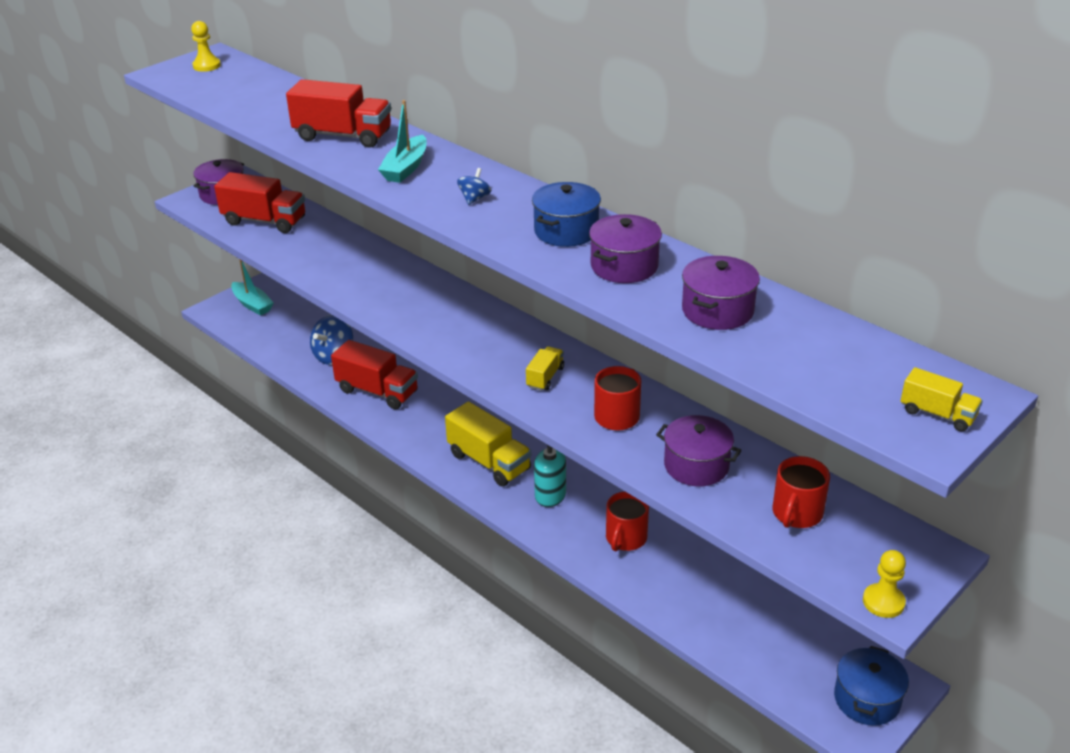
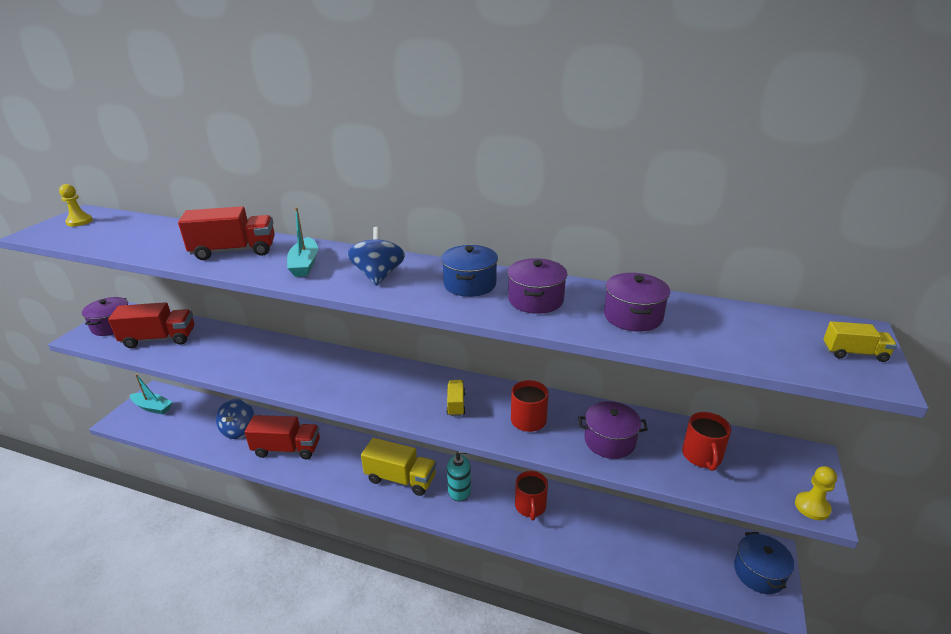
camera: 25 degrees left, 5 degrees down
blue spinning top [457,168,491,205] -> blue spinning top [348,227,405,286], size x1.89

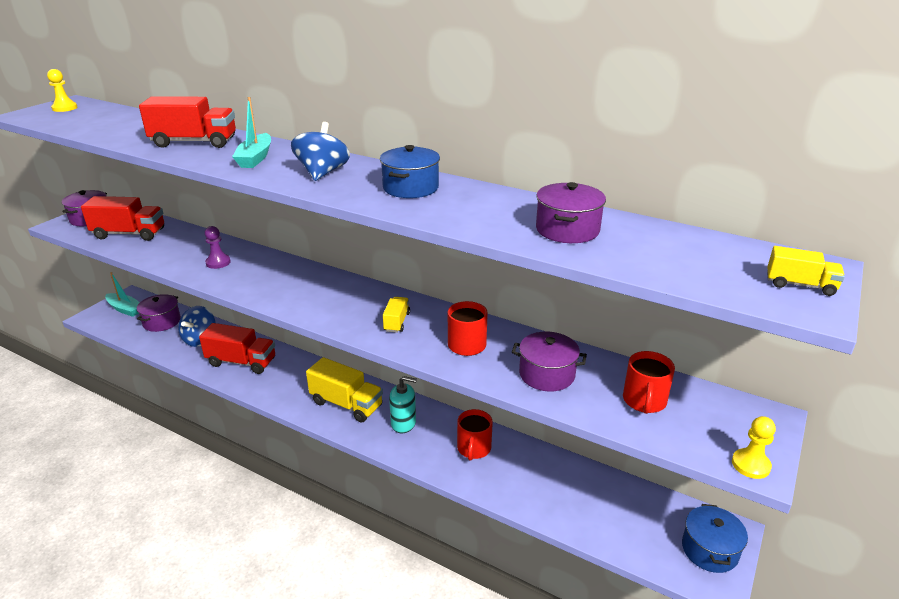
camera: 10 degrees right, 0 degrees up
purple pot [507,258,568,314] -> purple pot moved to [137,294,181,332]
none -> purple pawn [205,226,231,269]

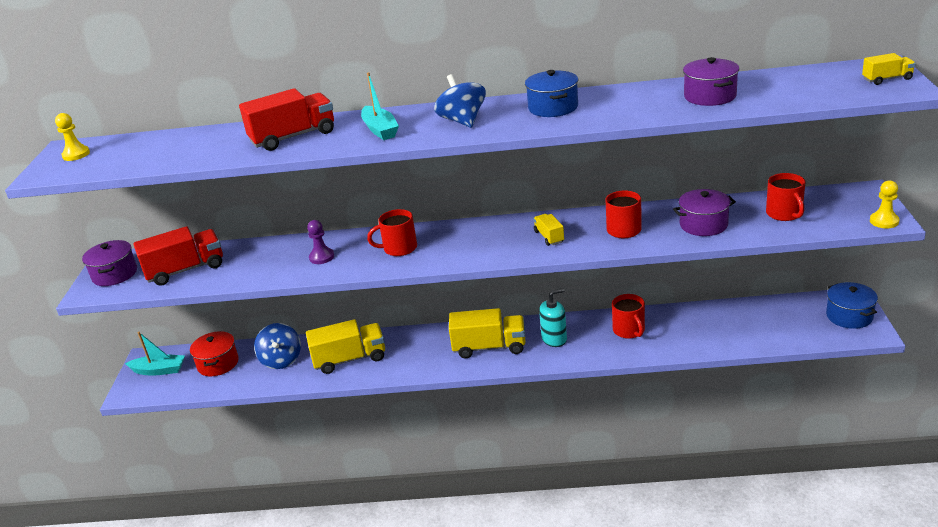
camera: 25 degrees left, 0 degrees up
purple pot [137,294,181,332] -> red pot [190,331,239,376]
red truck [199,323,275,374] -> yellow truck [306,319,385,374]
none -> red mug [367,209,417,256]

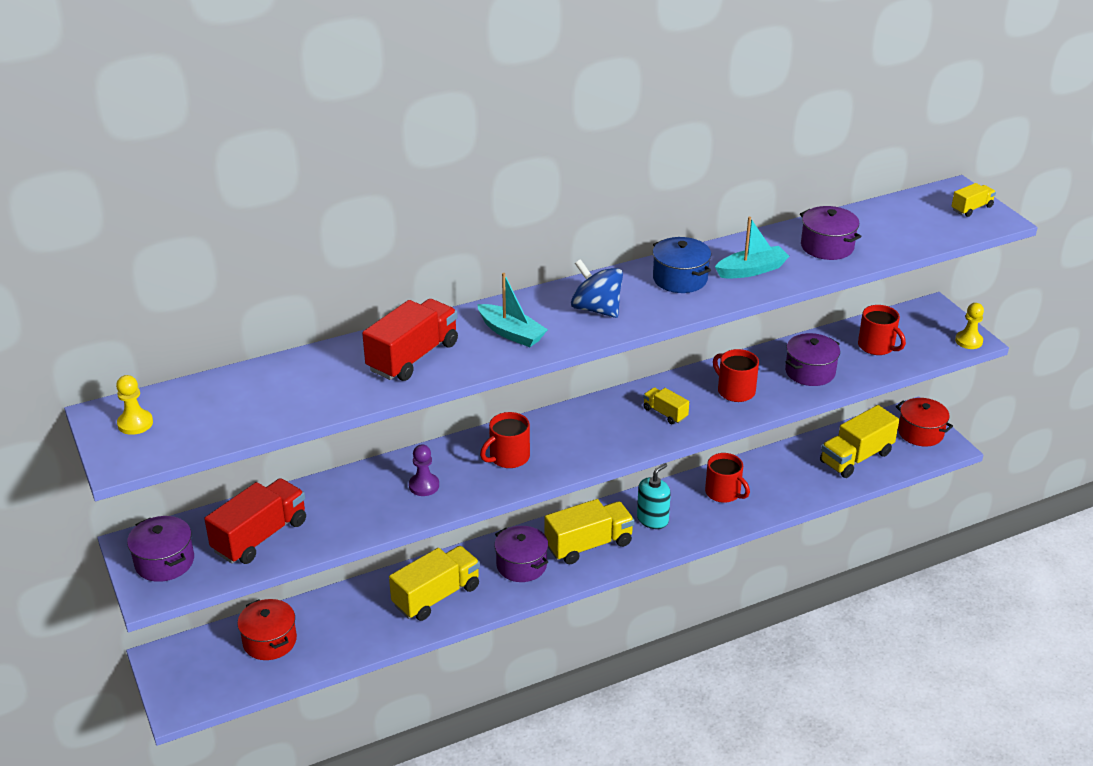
camera: 30 degrees left, 5 degrees up
turquoise boat [125,332,185,376] -> turquoise boat moved to [715,217,789,278]
blue spinning top [254,323,301,369] -> none
blue pot [826,282,878,329] -> red pot [896,398,953,447]
none -> purple pot [495,526,548,582]
none -> yellow truck [820,405,899,478]

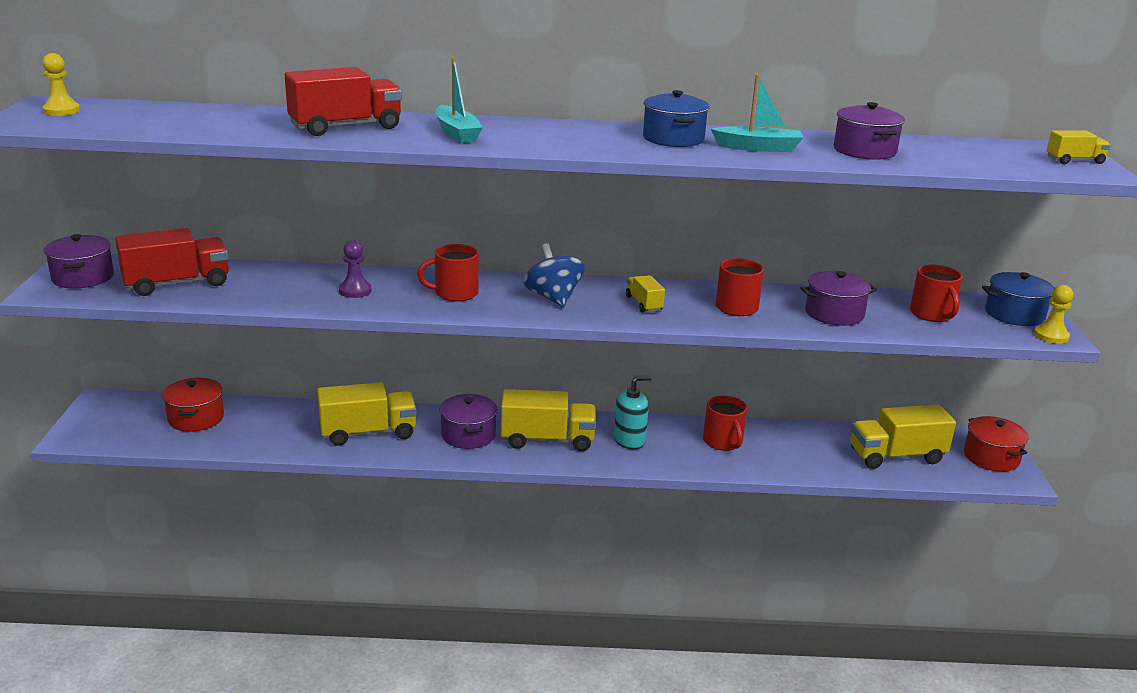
camera: 25 degrees right, 10 degrees down
blue spinning top [571,259,623,318] -> blue spinning top moved to [523,243,585,308]
none -> blue pot [982,272,1054,326]

